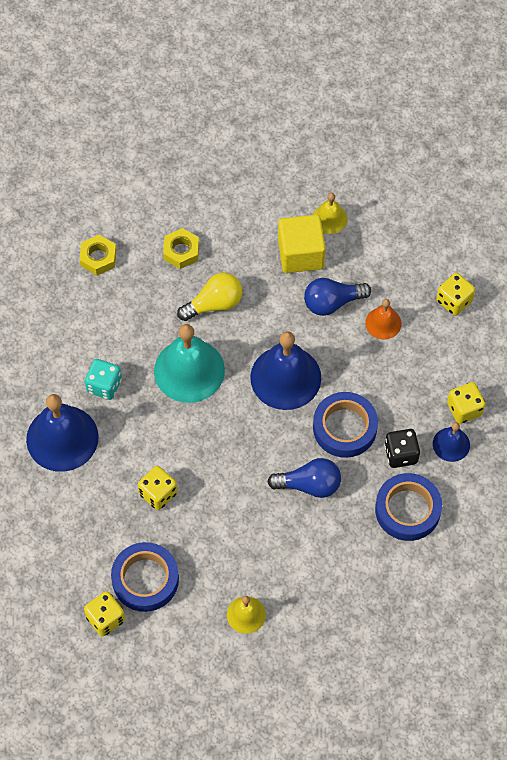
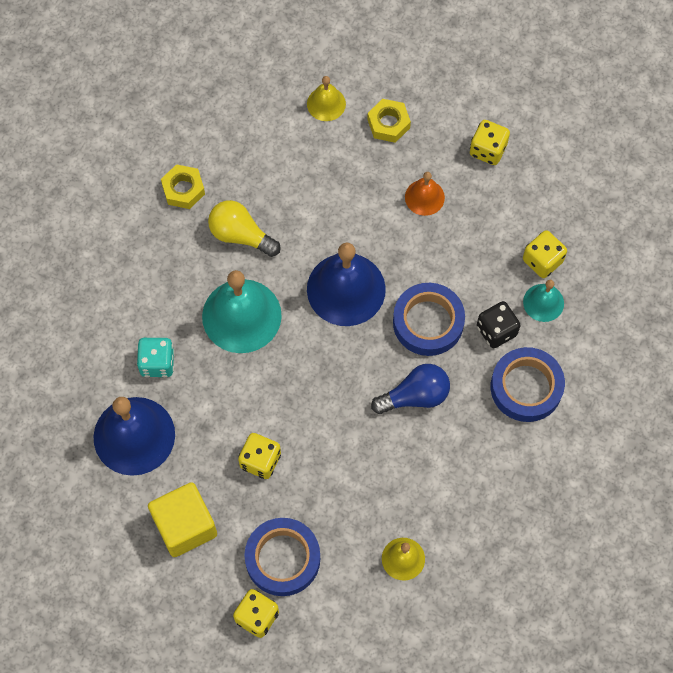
camera: 20 degrees left, 5 degrees up
yellow nut [79,235,117,275] -> yellow nut moved to [367,99,411,143]
yellow light bulb [177,273,243,321] -> yellow light bulb turned 105 degrees counterclockwise [208,200,281,257]
yellow cube [278,215,326,273] -> yellow cube moved to [148,482,217,557]
blue light bulb [304,278,371,316] -> none
blue bell [433,422,470,462] -> turquoise bell [523,280,564,322]

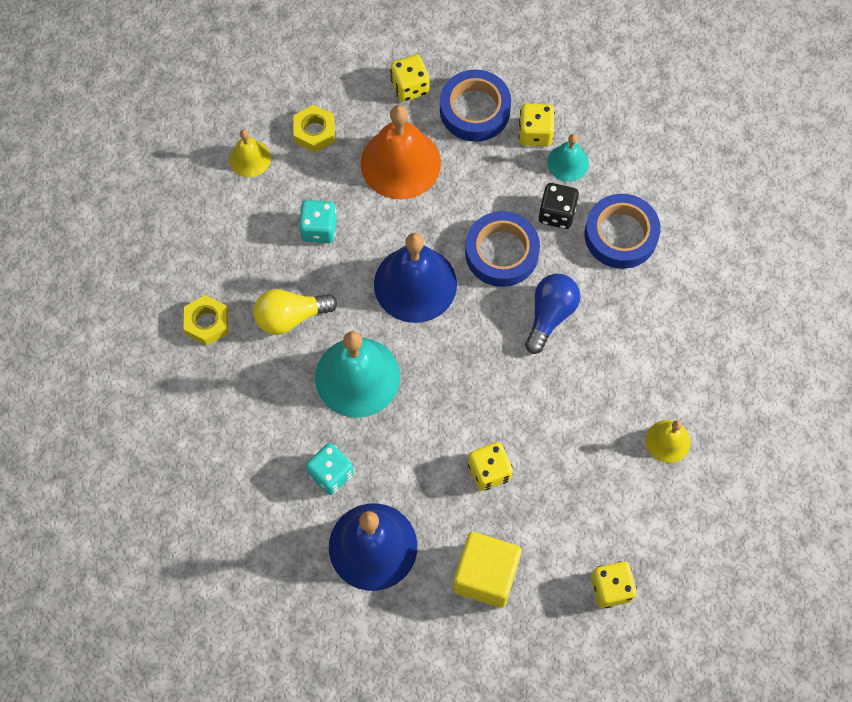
camera: 45 degrees left, 0 degrees up
blue tape [244,518,320,596] -> blue tape moved to [440,70,511,142]
orange bell [405,172,445,216] -> orange bell [360,105,441,200], size x1.93
none -> turquoise dice [299,200,337,243]

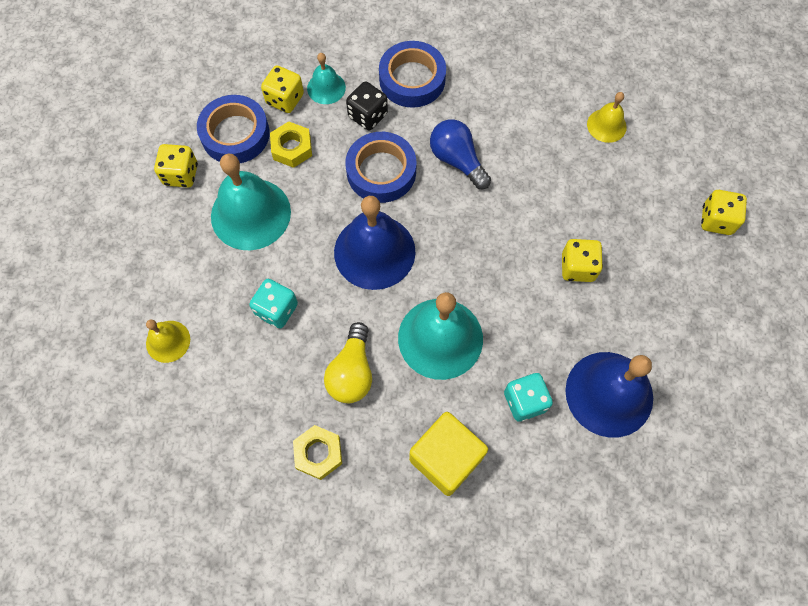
camera: 65 degrees left, 0 degrees up
yellow nut [294,105,335,153] -> yellow nut moved to [270,121,312,168]
orange bell [360,105,441,200] -> turquoise bell [211,153,291,250]
yellow cube [453,532,522,608] -> yellow cube moved to [409,412,488,496]

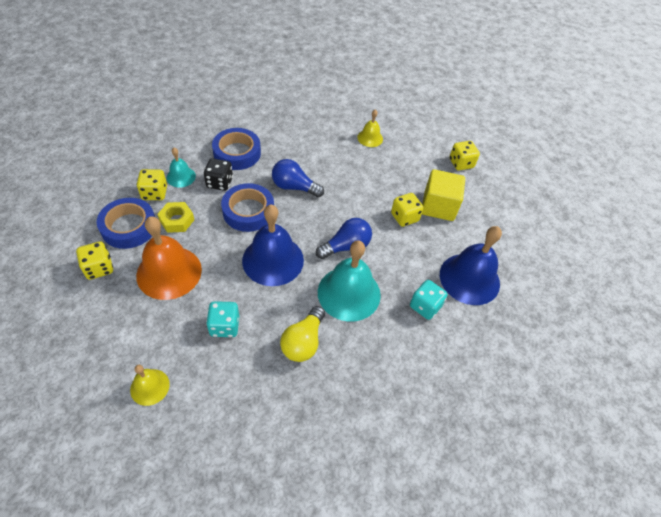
camera: 35 degrees left, 15 degrees down
turquoise bell [211,153,291,250] -> orange bell [136,216,202,300]
yellow nut [293,425,342,480] -> none
yellow light bulb [324,322,372,403] -> yellow light bulb turned 45 degrees clockwise [280,306,325,362]
yellow cube [409,412,488,496] -> yellow cube moved to [422,169,465,221]
none -> blue light bulb [316,218,372,259]

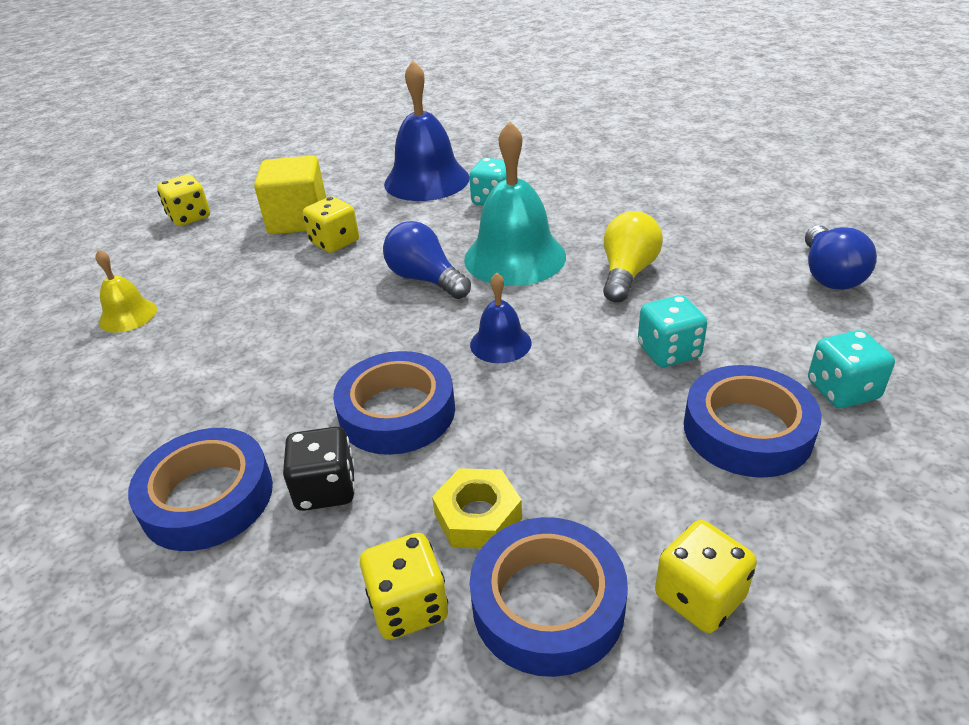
camera: 100 degrees left, 15 degrees down
yellow bell [130,365,170,406] -> turquoise dice [808,330,895,408]
orange bell [136,216,202,300] -> none
turquoise bell [166,148,196,188] -> none
blue bell [242,205,304,286] -> blue bell [470,272,532,363], size x0.52
blue light bulb [272,159,324,197] -> blue light bulb moved to [805,225,877,290]
yellow light bulb [280,306,325,362] -> yellow light bulb turned 75 degrees counterclockwise [603,211,663,303]
none -> blue tape [684,365,822,478]

